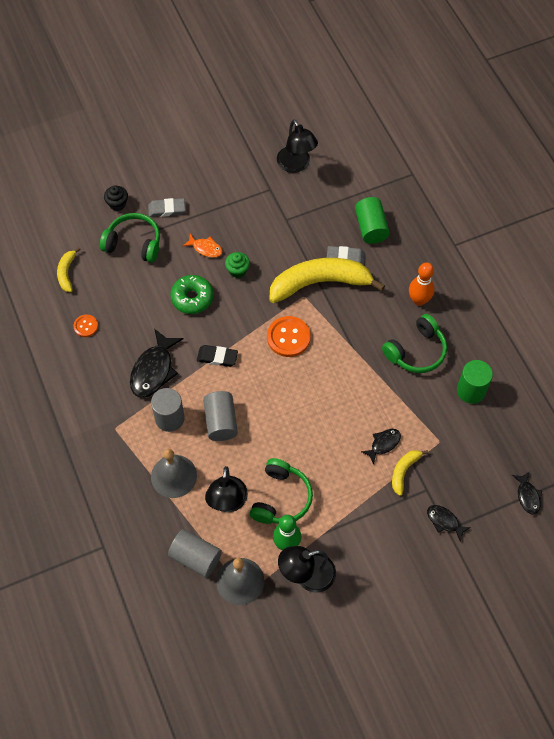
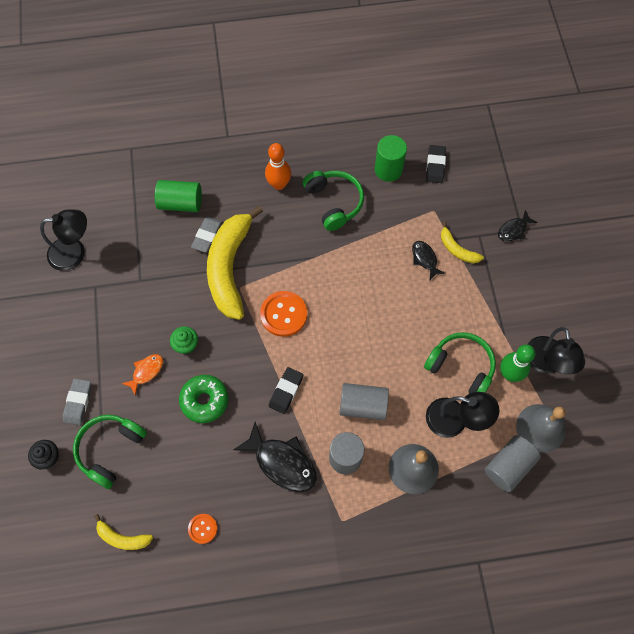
camera: 75 degrees left, 5 degrees up
black fish [512,472,542,515] -> none
none -> black eraser [426,145,446,183]

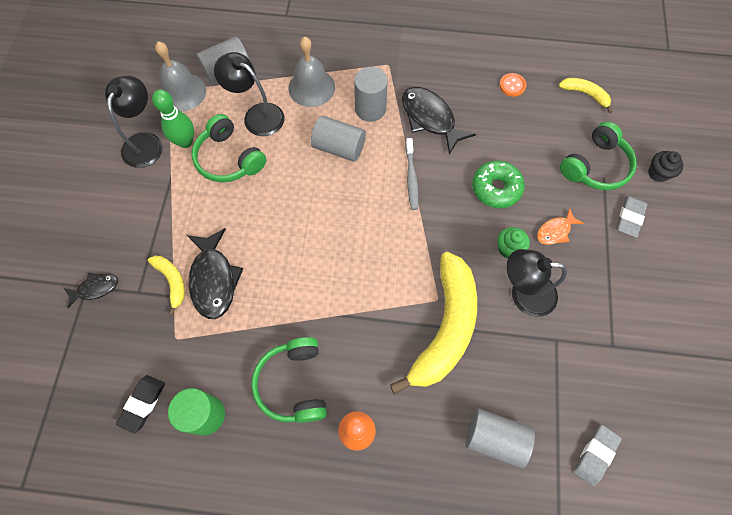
camera: 165 degrees left, 0 degrees up
black lamp [40,209,87,271] -> black lamp moved to [507,249,567,317]
green cylinder [155,180,202,212] -> grey cylinder [466,409,535,468]
grey eraser [191,217,223,253] -> grey eraser moved to [573,425,622,486]
orange button [260,291,307,337] -> none
black eraser [269,367,303,414] -> grey toothbrush [405,138,419,210]
black fish [412,241,445,280] -> black fish [187,228,243,319], size x1.80

